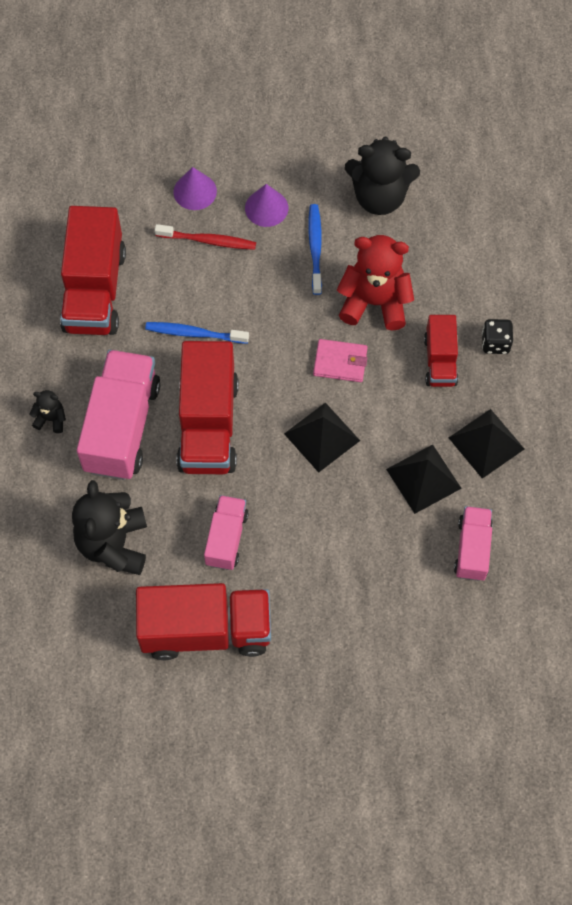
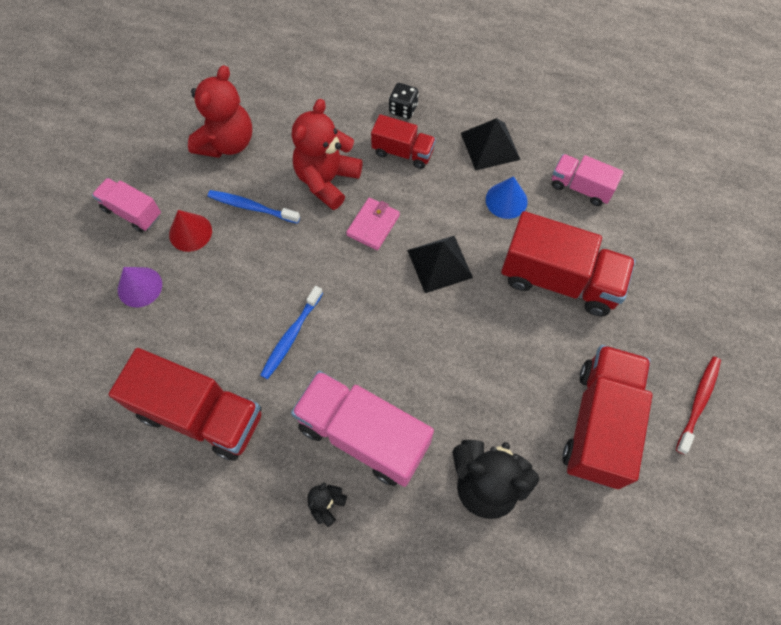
camera: 70 degrees left, 0 degrees up
red toothbrush [155,224,256,250] -> red toothbrush moved to [676,357,721,454]
red truck [176,341,239,474] -> red truck moved to [501,211,636,316]
pink truck [204,495,249,570] -> pink truck moved to [92,178,161,233]
purple cone [245,184,288,227] -> red cone [169,210,212,252]
black teddy bear [345,137,420,215] -> red teddy bear [188,65,252,158]
black pyramid [386,444,462,514] -> blue cone [486,176,528,219]

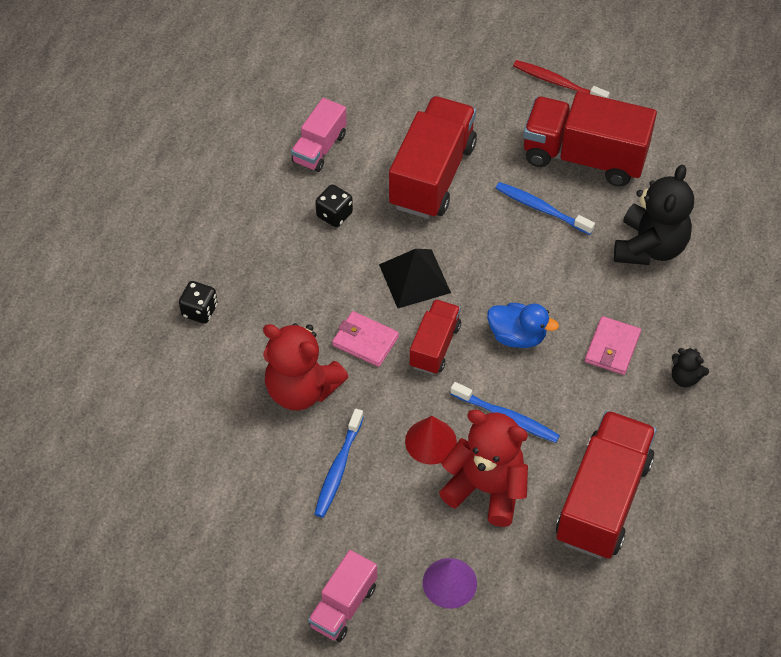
camera: 90 degrees left, 10 degrees down
red cone [169,210,212,252] -> red cone moved to [405,416,457,465]
red teddy bear [188,65,252,158] -> red teddy bear moved to [439,409,528,527]
pink truck [291,371,434,487] -> pink wallet [585,316,641,375]
red truck [371,114,436,169] -> red truck moved to [410,299,461,375]
black pyramid [461,118,521,171] -> none
blue cone [486,176,528,219] -> black dice [315,184,353,227]
none -> blue duck [487,303,559,348]
none -> blue toothbrush [496,182,595,235]

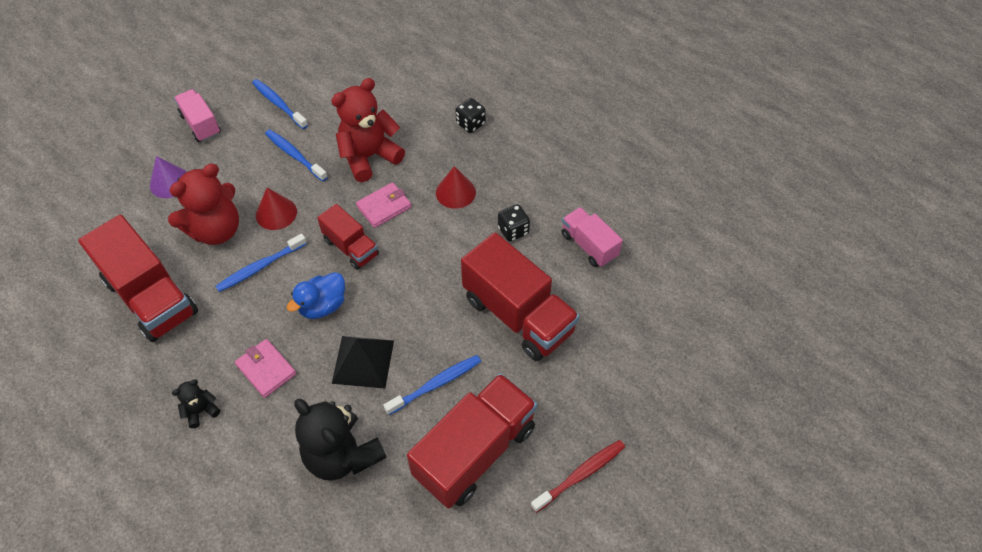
camera: 115 degrees right, 0 degrees up
black pyramid [379,249,451,308] -> black pyramid moved to [332,336,394,389]
none -> blue toothbrush [252,79,308,129]
none -> red cone [436,166,476,209]

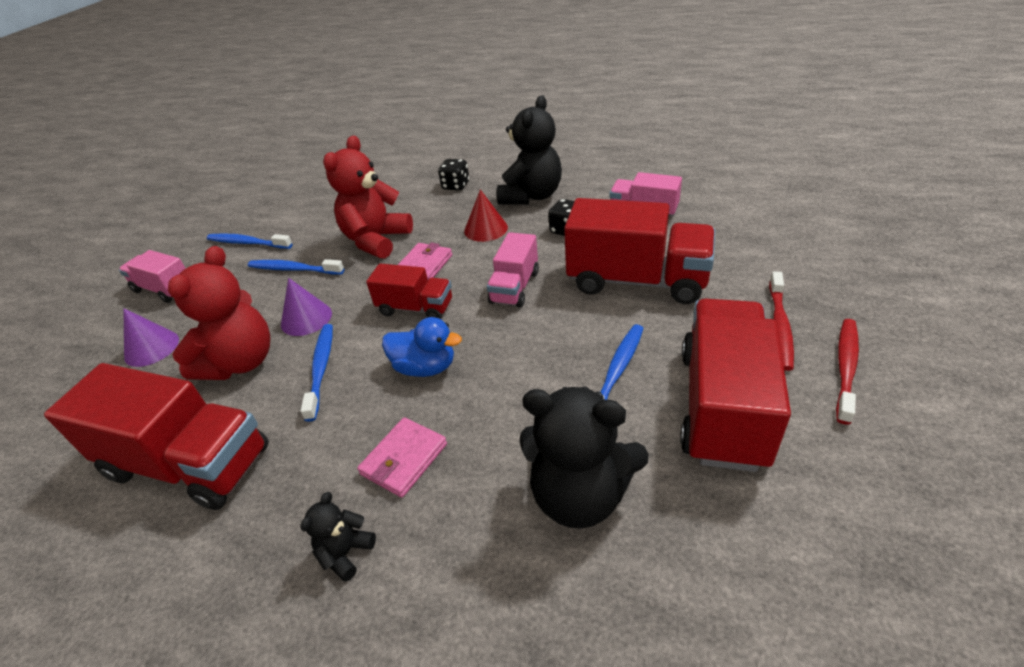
camera: 25 degrees left, 15 degrees down
blue toothbrush [215,233,307,292] -> blue toothbrush turned 150 degrees clockwise [301,324,333,422]
pink wallet [235,339,296,398] -> pink wallet turned 75 degrees counterclockwise [357,417,447,498]
red cone [256,188,297,230] -> purple cone [281,278,332,336]
blue duck [287,272,345,319] -> blue duck turned 90 degrees counterclockwise [382,317,462,377]
black pyramid [332,336,394,389] -> none
none -> pink truck [487,232,539,307]
none -> black teddy bear [497,95,562,205]
none -> red toothbrush [769,271,794,371]

